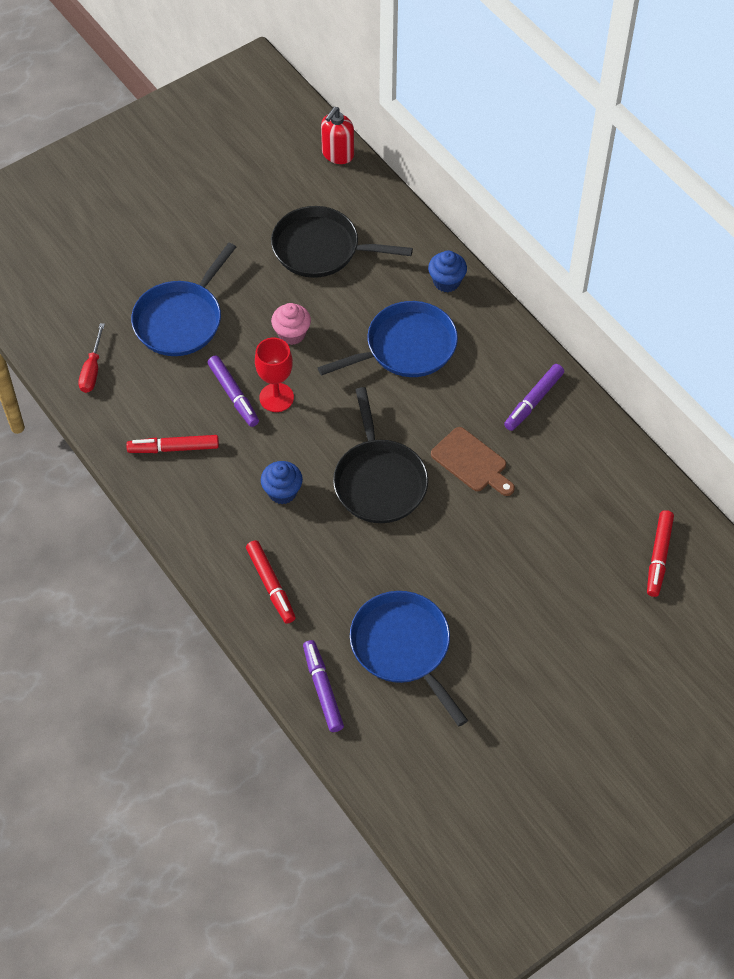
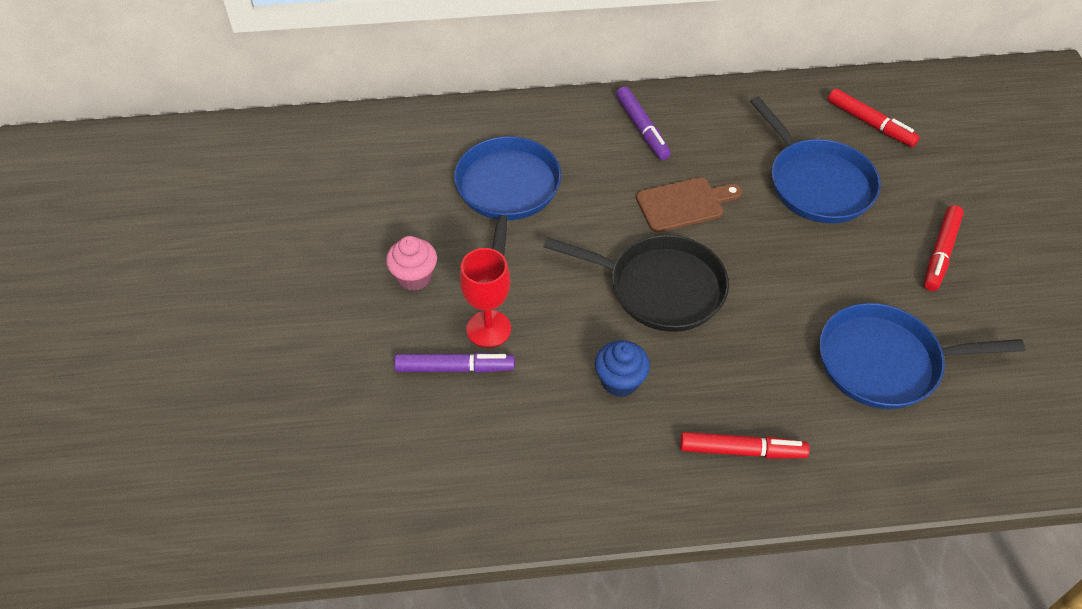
camera: 60 degrees left, 5 degrees down
red screwdriver [78,323,105,393] -> none
red marker [126,435,219,453] -> red marker moved to [924,205,964,291]
blue pan [131,243,236,356] -> blue pan moved to [750,96,881,223]
black pan [271,206,413,278] -> none
purple marker [303,640,344,732] -> none
red soap dispenser [321,107,354,164] -> none
blue cupcake [428,250,467,292] -> none

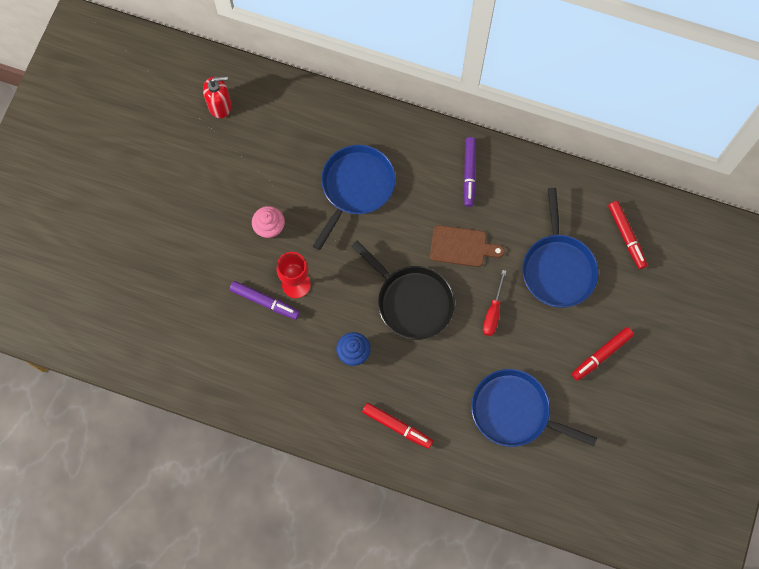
camera: 25 degrees right, 20 degrees up
none -> red soap dispenser [203,76,232,118]
none -> red screwdriver [483,270,506,336]

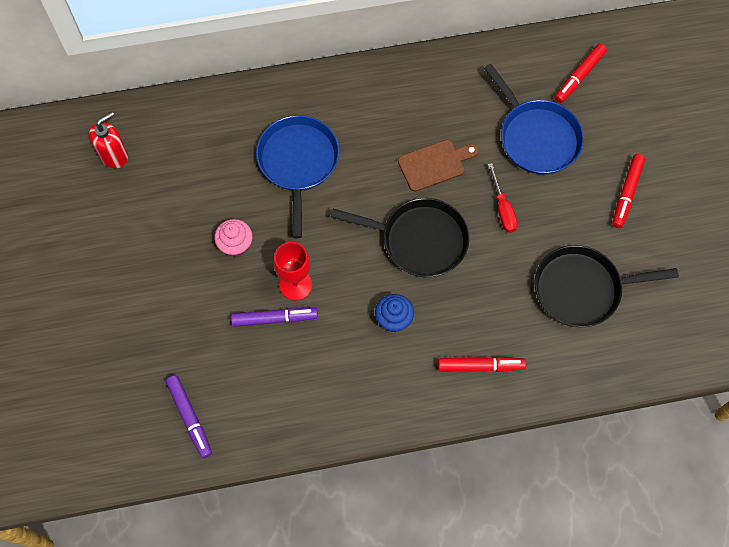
camera: 30 degrees left, 5 degrees down
purple marker [463,137,476,207] -> purple marker moved to [166,375,212,458]
blue pan [471,369,597,447] -> black pan [534,245,679,327]
red marker [608,201,647,269] -> red marker turned 90 degrees clockwise [555,43,607,103]

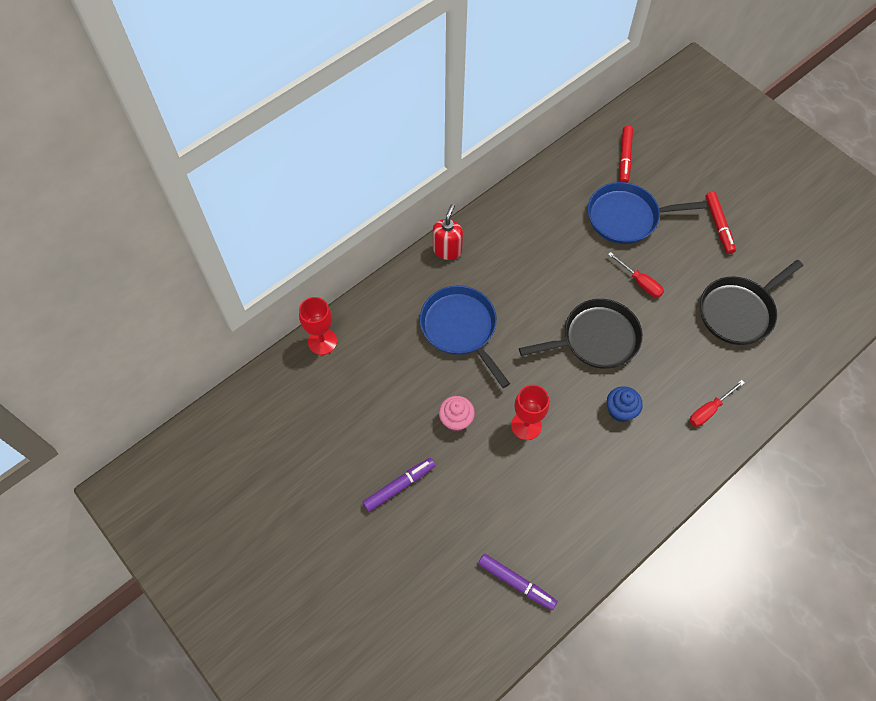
camera: 30 degrees left, 5 degrees down
red soap dispenser [89,112,128,168] -> red soap dispenser moved to [433,204,463,260]
purple marker [231,307,318,327] -> purple marker moved to [362,458,435,512]
brown cutting board [398,140,479,192] -> none
red marker [438,357,526,372] -> red screwdriver [690,380,745,427]
blue pan [484,64,584,175] -> blue pan turned 150 degrees clockwise [588,182,707,244]
none -> red goblet [299,297,337,355]

